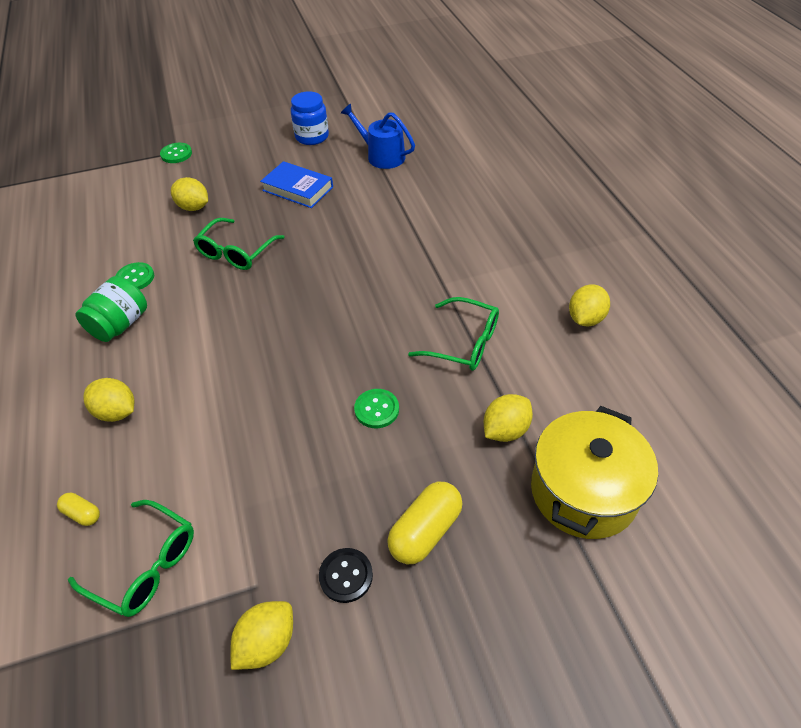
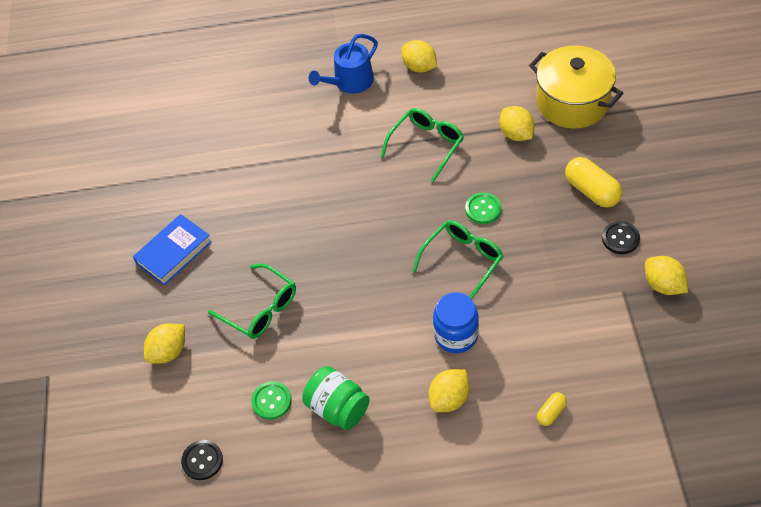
camera: 75 degrees left, 5 degrees up
green glasses [68,500,194,617] -> green glasses moved to [412,220,503,299]
green button [160,143,192,163] -> none
blue jar [291,91,329,145] -> blue jar moved to [433,292,479,353]
blue watering can [341,104,415,169] -> blue watering can moved to [309,34,378,94]
none -> black button [181,440,223,480]

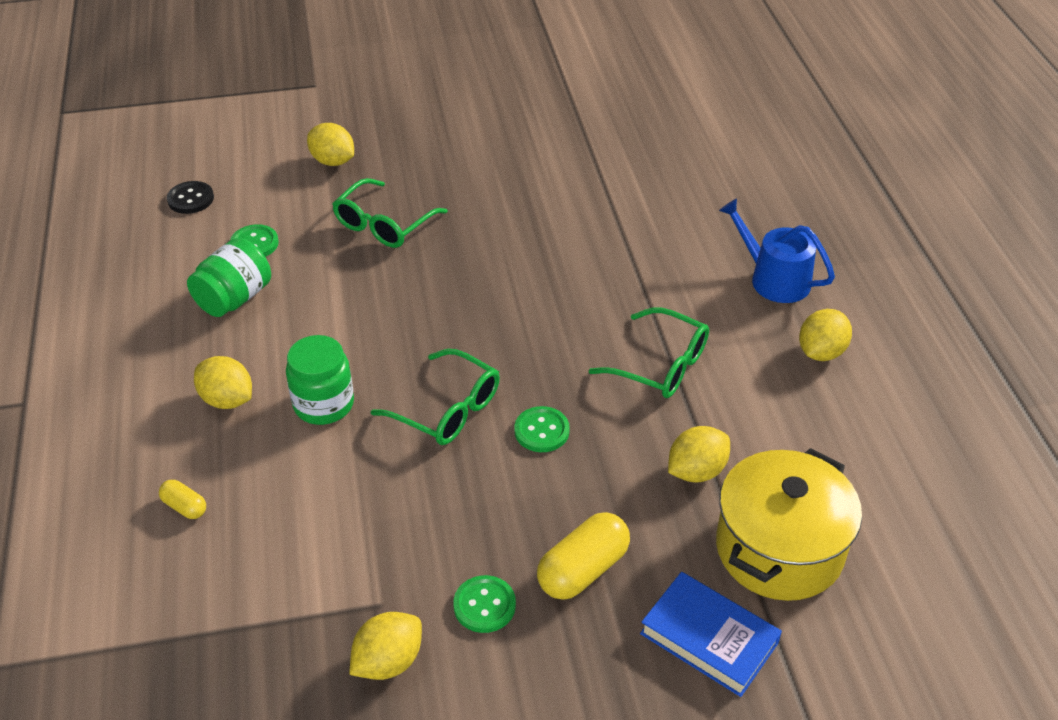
camera: 80 degrees right, 10 degrees down
blue book [133,214,212,286] -> blue book moved to [640,572,782,697]
blue jar [433,292,479,353] -> green jar [286,335,354,425]
black button [602,221,640,254] -> green button [453,575,516,633]

